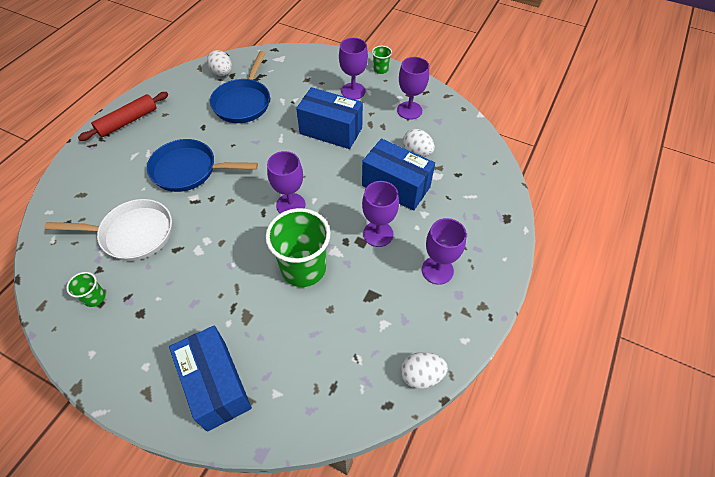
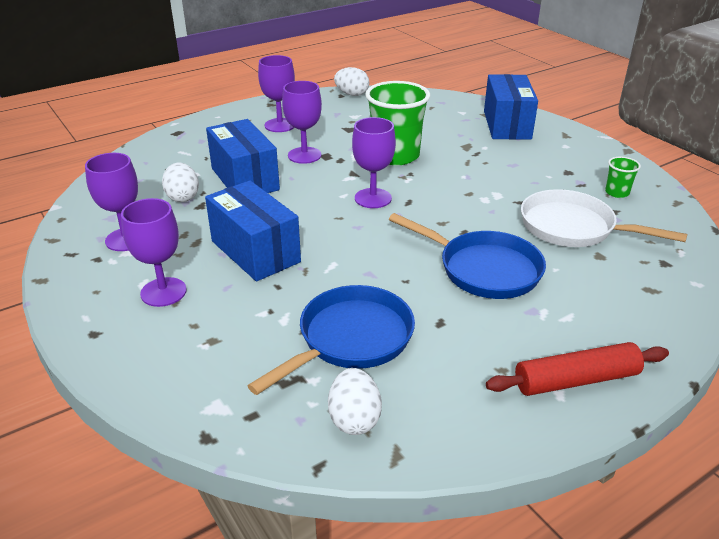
camera: 150 degrees left, 20 degrees down
green cup [372,46,392,74] -> none

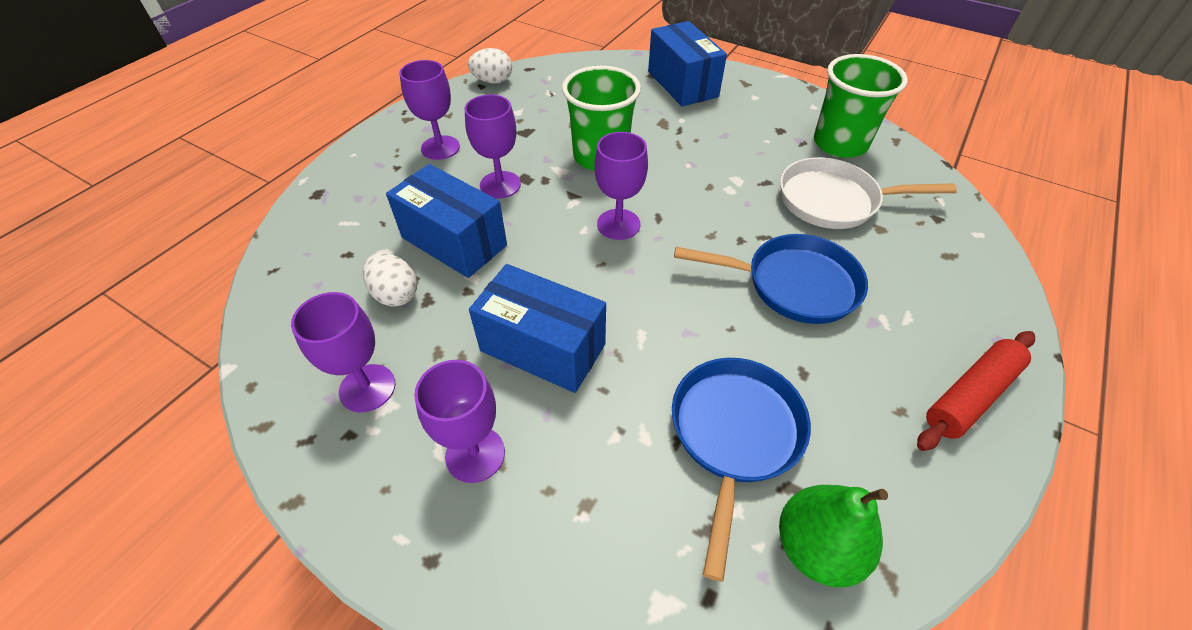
camera: 25 degrees left, 15 degrees up
white egg [328,368,382,435] -> green pear [779,485,888,587]
green cup [605,157,641,198] -> green cup [814,54,908,158], size x2.21

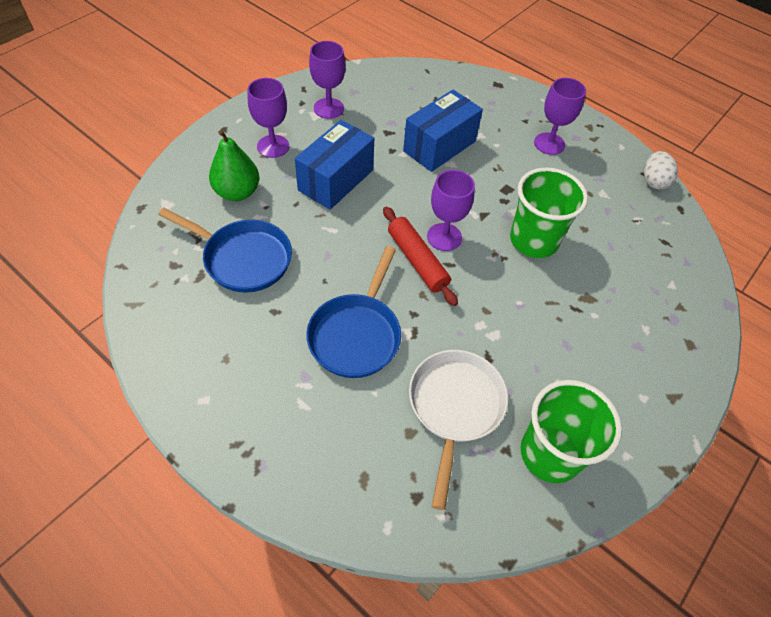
camera: 95 degrees right, 5 degrees up
white egg [363,253,417,307] -> none
purple goblet [465,94,521,199] -> none
blue box [648,21,727,107] -> none
green pear [779,485,888,587] -> green pear moved to [209,130,259,201]
red rolling pin [917,331,1035,451] -> red rolling pin moved to [383,207,458,306]

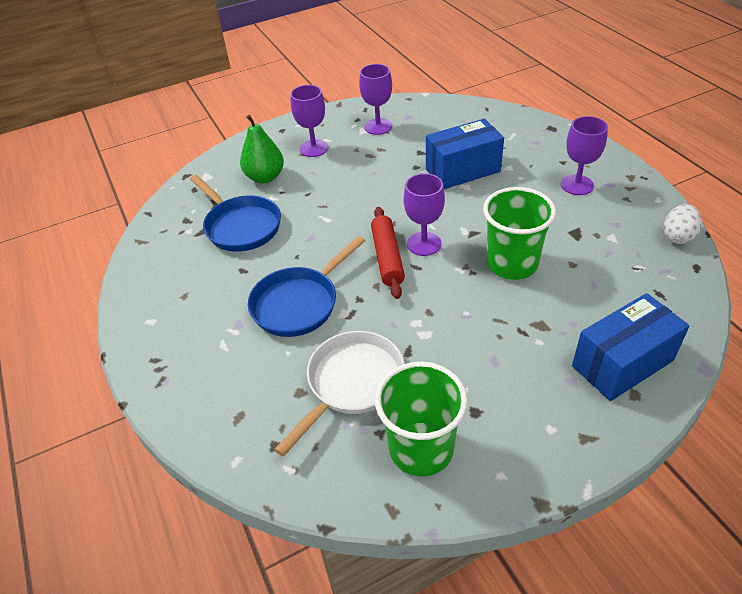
camera: 30 degrees right, 10 degrees down
blue box [295,120,374,210] -> blue box moved to [572,293,690,401]

